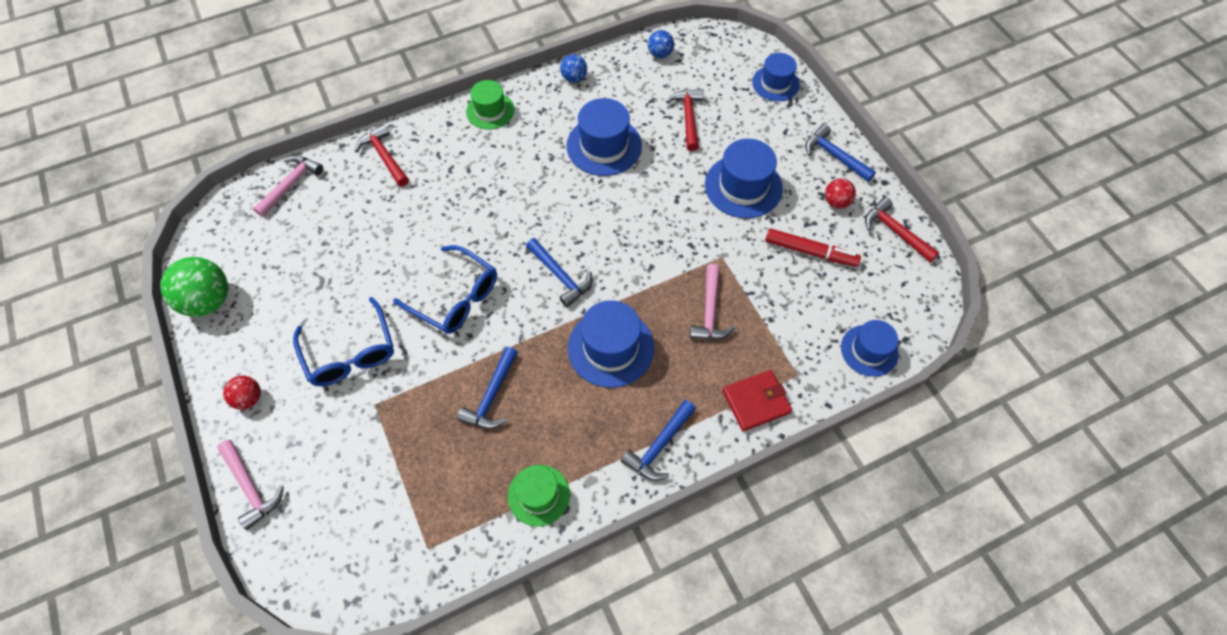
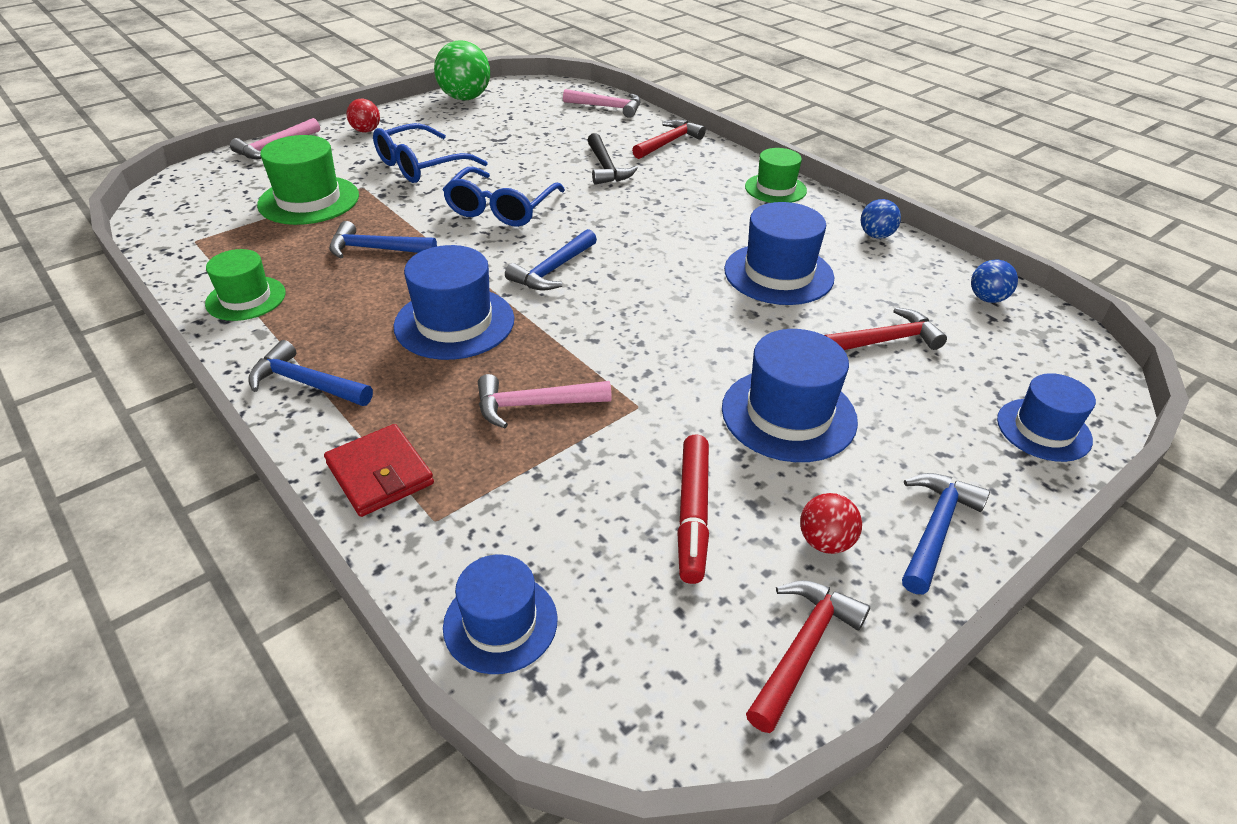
camera: 75 degrees right, 20 degrees down
none -> green hat [257,135,359,225]
none -> black hammer [587,133,638,185]

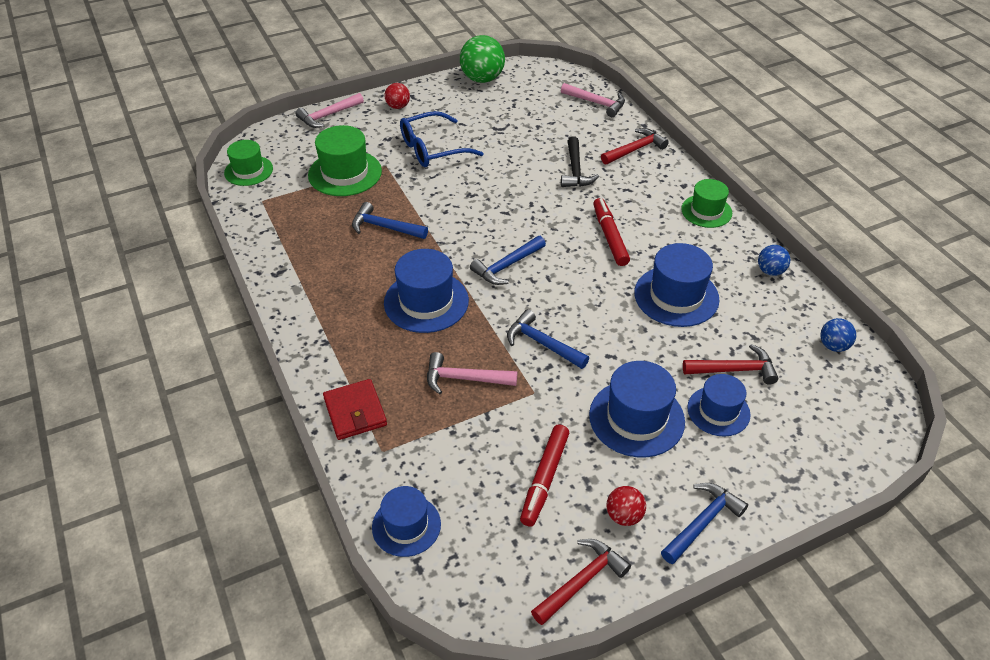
camera: 15 degrees right, 5 degrees up
green hat [205,249,286,321] -> green hat moved to [224,140,273,186]
blue hammer [248,340,373,406] -> blue hammer moved to [507,309,589,369]
blue glasses [443,167,565,227] -> none
blue hat [997,373,1096,462] -> blue hat moved to [687,374,751,437]
none -> red marker [593,198,630,266]

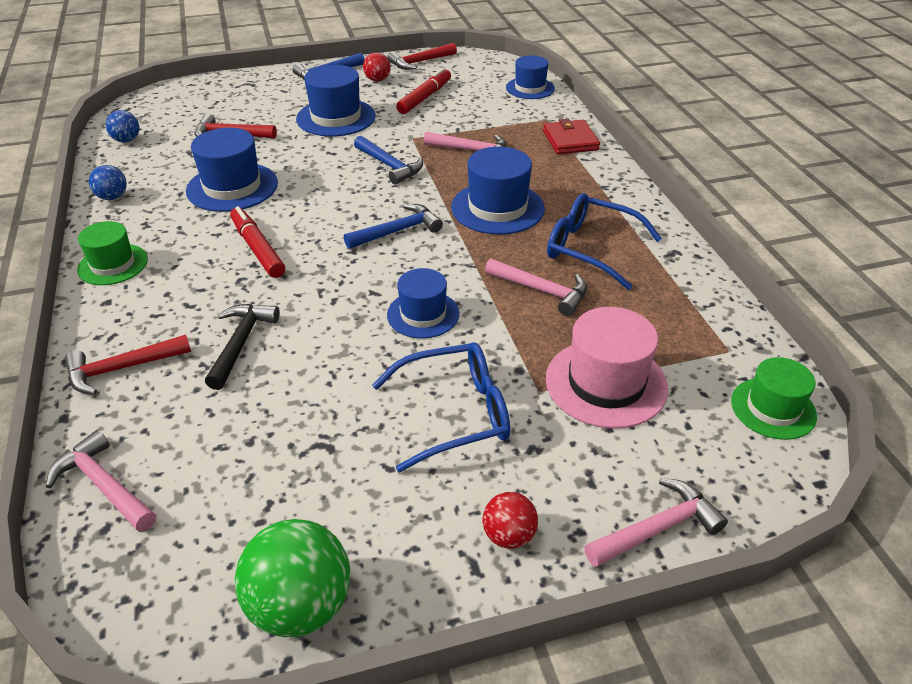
camera: 170 degrees left, 5 degrees down
green hat [308,125,382,196] -> pink hat [546,307,668,429]
blue hammer [352,202,428,239] -> pink hammer [485,258,587,316]
red marker [593,198,630,266] -> red marker turned 150 degrees clockwise [230,206,285,278]
blue hat [687,374,751,437] -> blue hat moved to [387,268,459,338]
none -> blue glasses [547,193,662,290]

